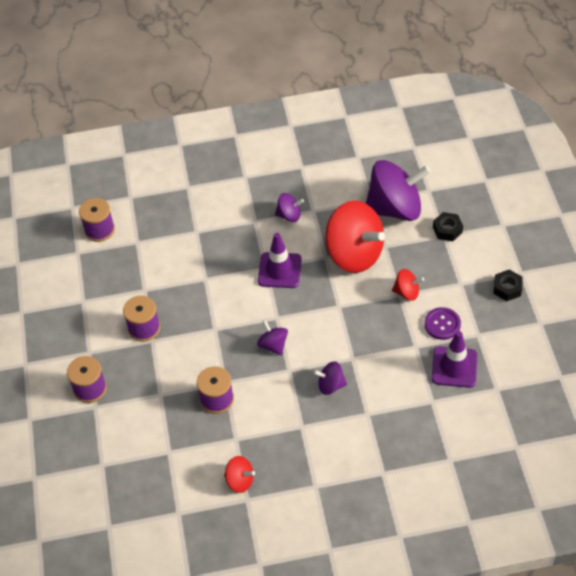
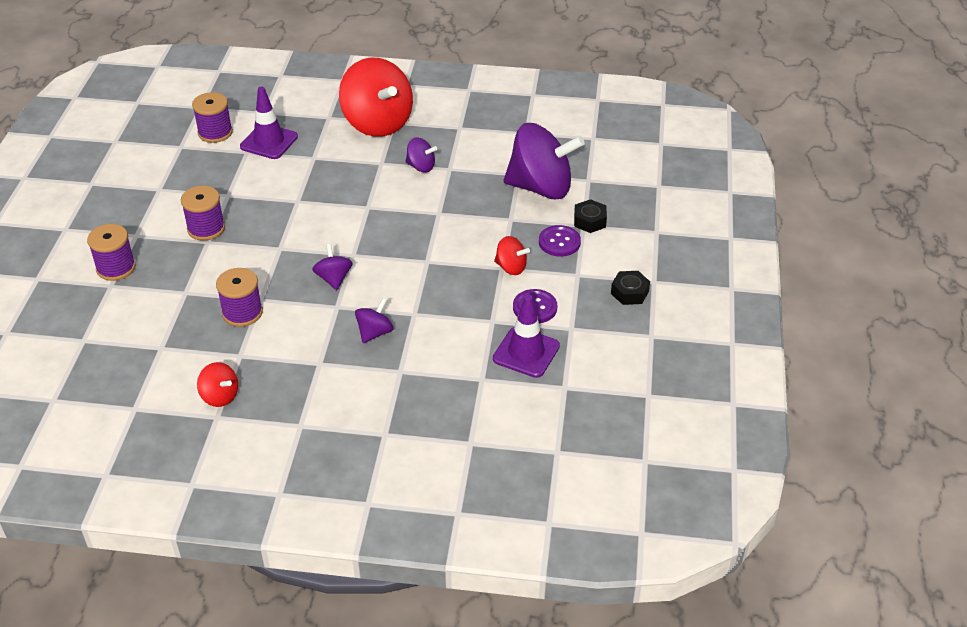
camera: 15 degrees right, 10 degrees down
purple traffic cone [258,233,302,288] -> purple traffic cone moved to [240,87,298,159]
purple spinning top [314,361,347,395] -> purple spinning top turned 105 degrees clockwise [355,298,394,343]
red spinning top [325,201,385,273] -> red spinning top moved to [339,57,413,137]
none -> purple button [539,225,581,257]

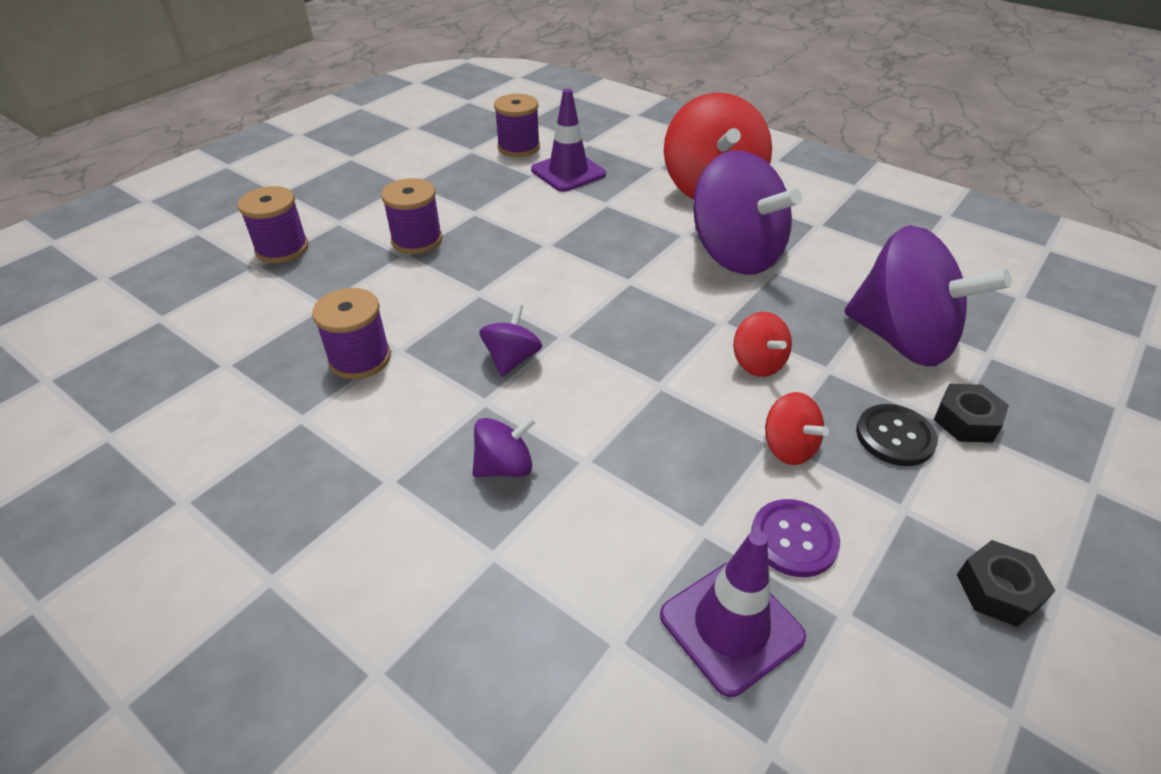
camera: 30 degrees right, 0 degrees up
red spinning top [197,362,238,407] -> red spinning top moved to [733,312,792,377]
purple spinning top [405,137,437,173] -> purple spinning top [693,150,802,275], size x2.21
purple button [539,225,581,257] -> black button [856,404,938,466]

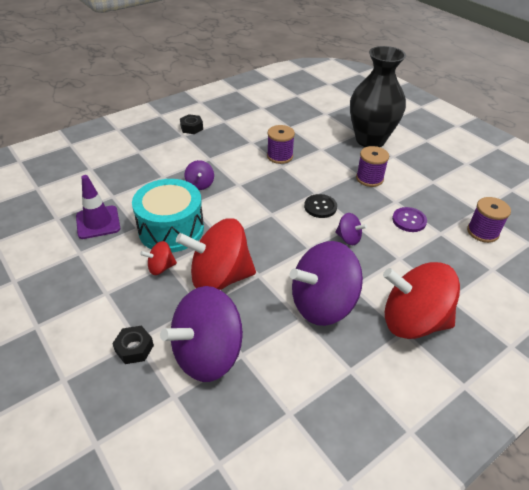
camera: 105 degrees right, 0 degrees up
purple spool [238,186,309,263] -> black vase [350,46,406,147]
purple spinning top [479,304,542,376] -> purple spinning top moved to [335,213,367,245]
purple traffic cone [531,89,606,192] -> none
red spinning top [733,312,792,377] -> red spinning top [176,218,256,290], size x2.21
purple button [751,499,840,577] -> purple button moved to [392,207,427,232]
black button [856,404,938,466] -> black button moved to [304,194,337,218]
black nut [957,540,1055,627] -> black nut moved to [180,114,203,134]
none -> turquoise drum [132,179,204,252]

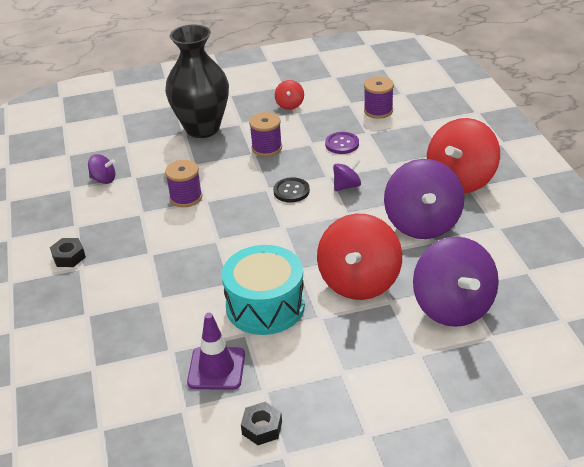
camera: 65 degrees left, 5 degrees down
black nut [112,326,154,364] -> black nut moved to [241,402,282,445]
red spinning top [140,241,177,275] -> red spinning top moved to [275,80,304,110]
purple spinning top [185,160,214,190] -> purple spinning top moved to [88,154,115,184]

